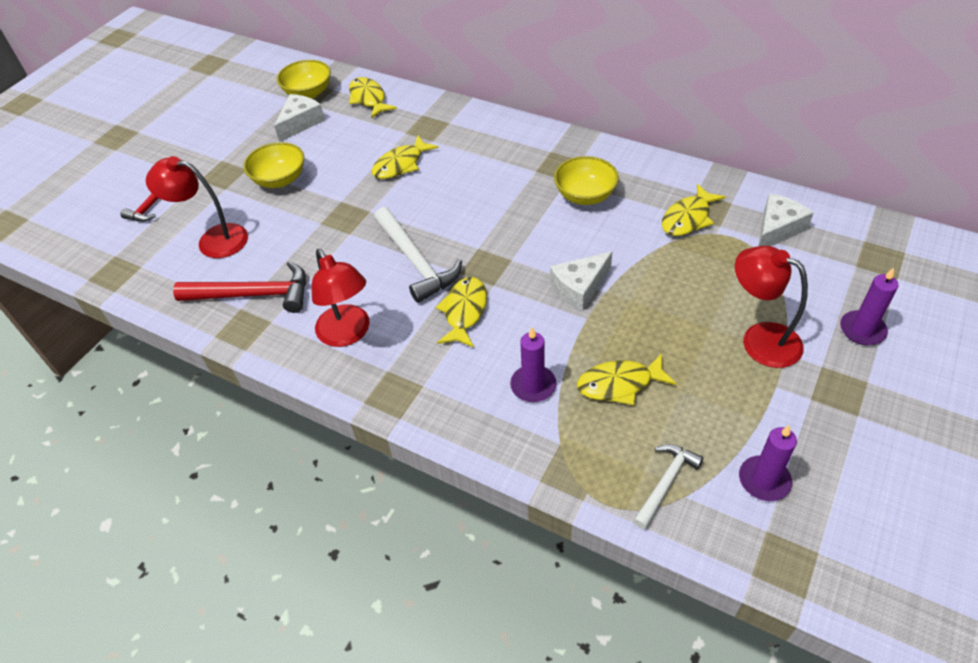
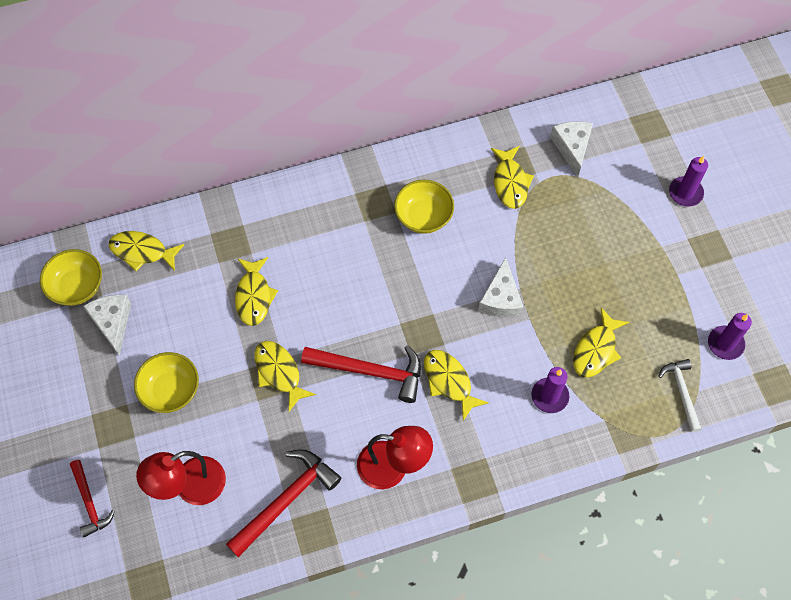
camera: 50 degrees left, 15 degrees up
white hammer [374,207,462,303] -> red hammer [301,345,421,403]
red lamp [735,246,808,368] -> none
none -> yellow fish [254,341,316,412]

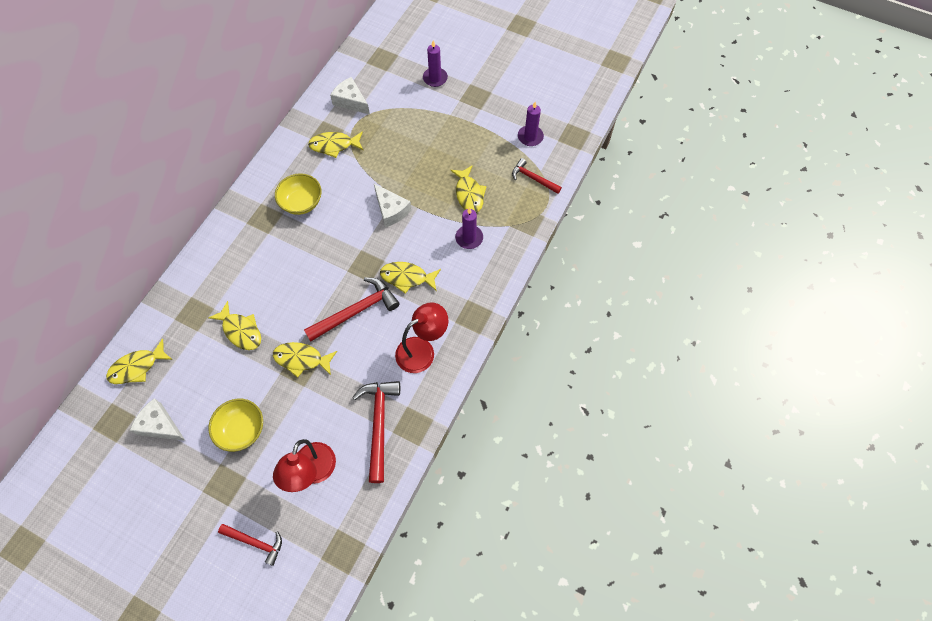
camera: 45 degrees left, 0 degrees up
yellow bowl [40,249,102,306] -> none
yellow fish [491,146,534,209] -> yellow fish turned 135 degrees clockwise [308,131,363,158]
white hammer [658,359,701,432] -> red hammer [512,158,562,194]

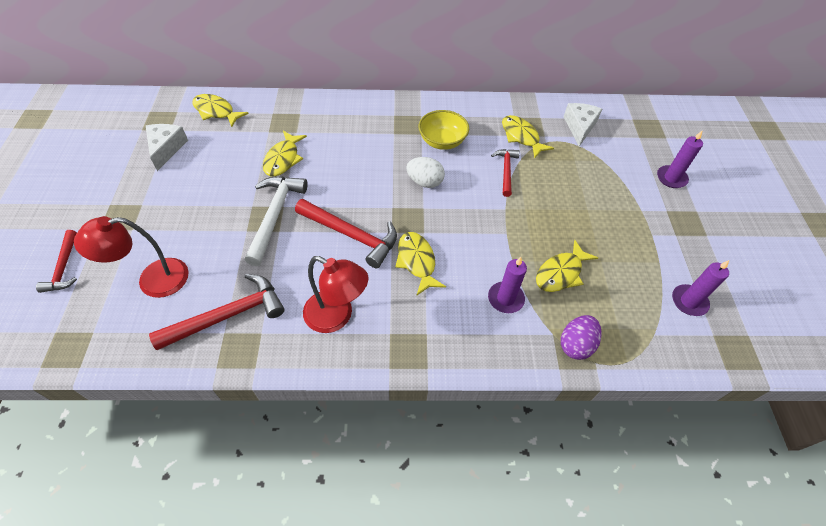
camera: 60 degrees right, 10 degrees down
yellow bowl [208,399,263,452] -> none
yellow fish [273,342,337,378] -> white hammer [245,176,308,266]
white cheese [374,184,412,227] -> none
red hammer [512,158,562,194] -> red hammer moved to [491,149,520,197]
none -> white egg [406,157,445,188]
none -> purple egg [561,315,602,360]

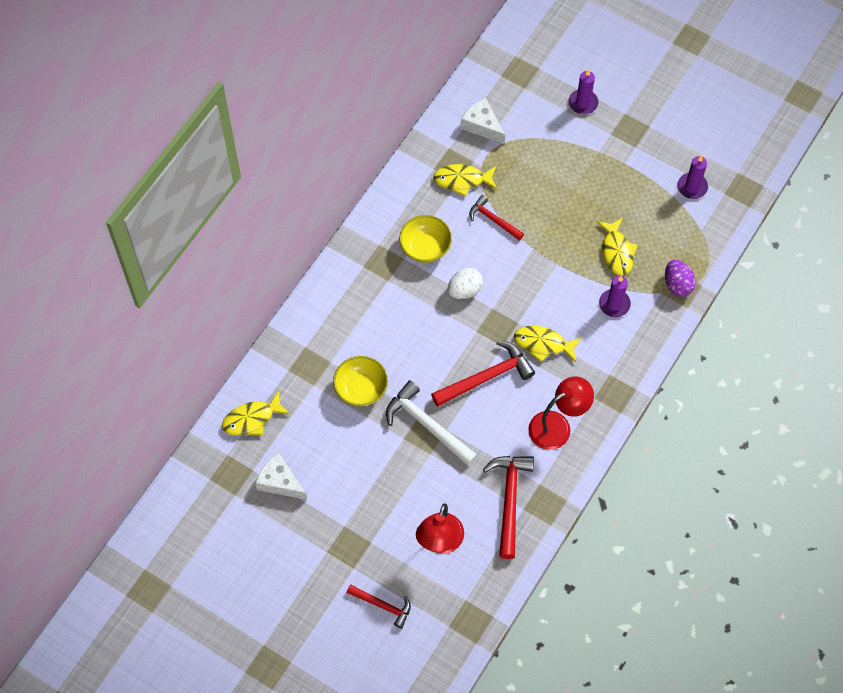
camera: 55 degrees left, 10 degrees up
yellow fish [263,131,307,177] -> yellow bowl [333,356,388,406]

